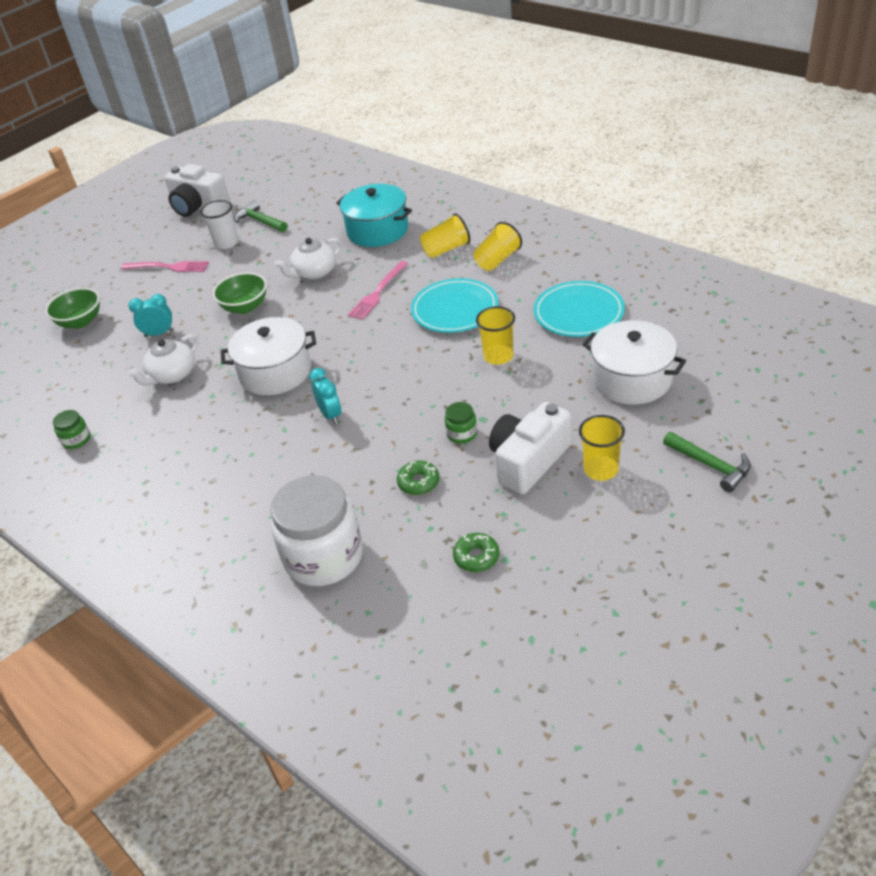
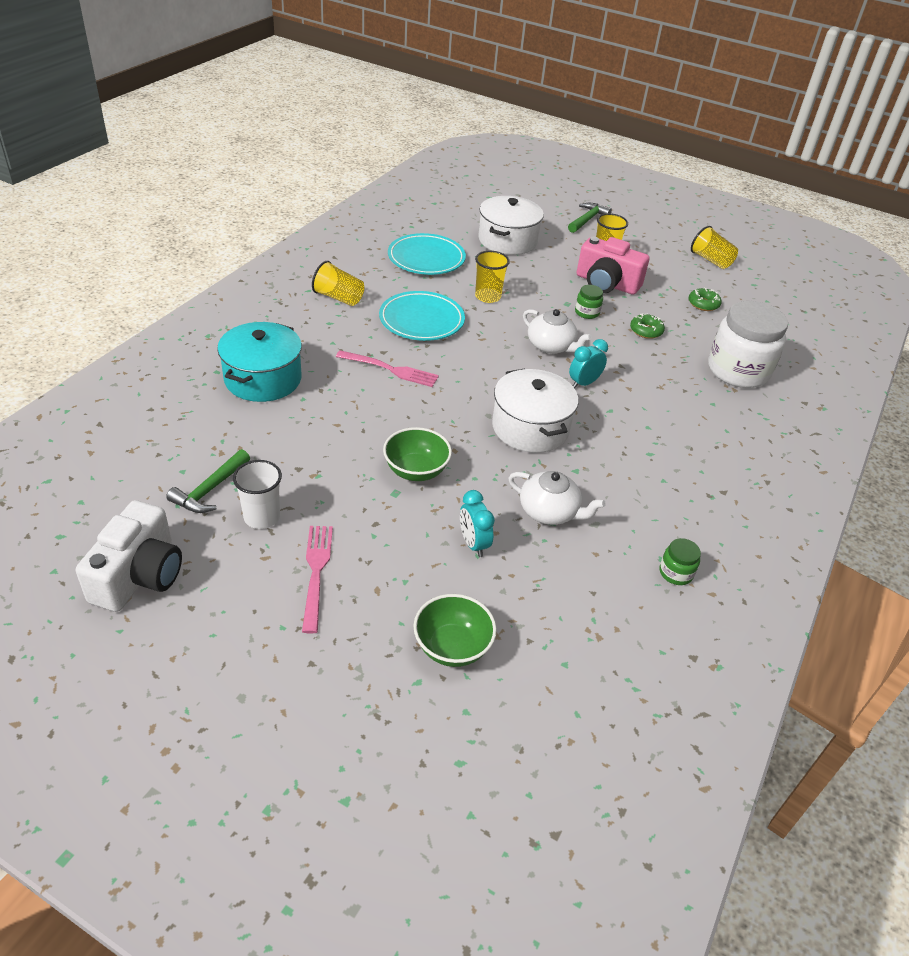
camera: 110 degrees left, 0 degrees up
white teapot [275,238,342,279] -> white teapot moved to [523,309,592,354]
yellow cup [420,213,470,258] -> yellow cup moved to [691,226,738,269]
white camera [489,402,571,495] -> pink camera [577,237,649,295]

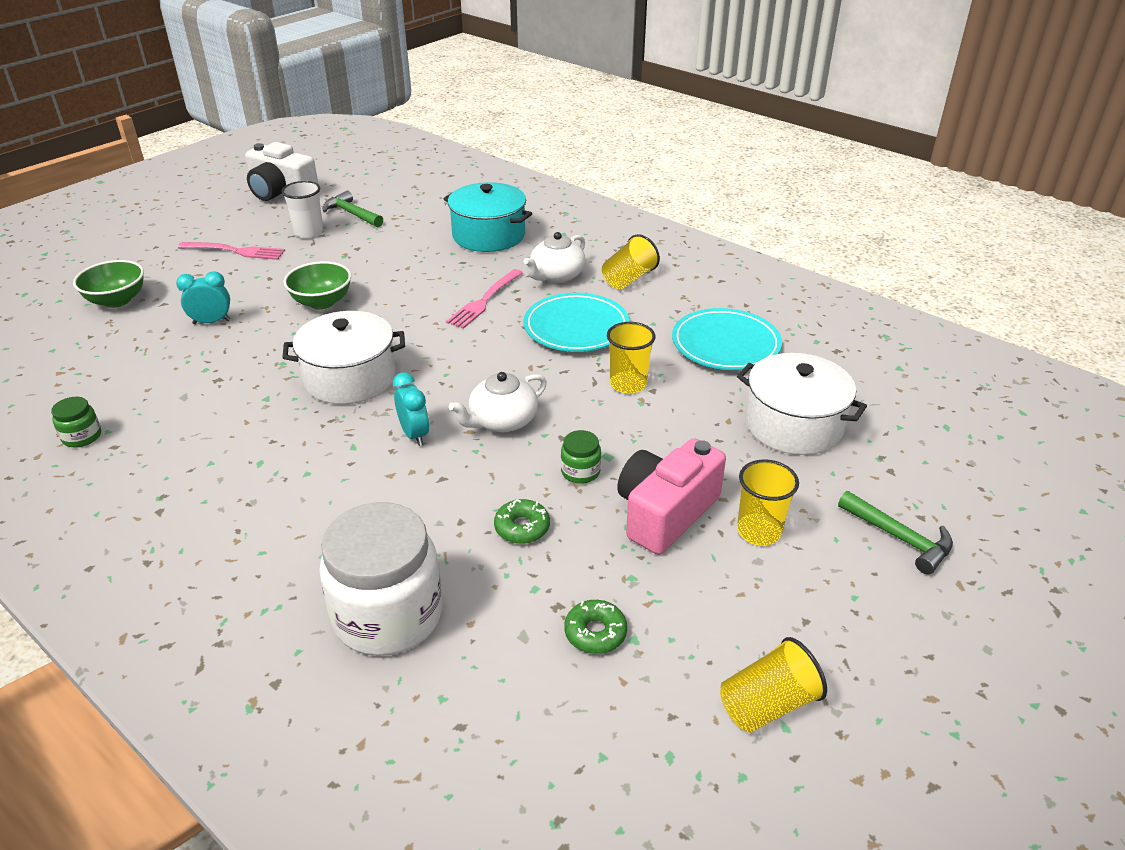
camera: 105 degrees right, 5 degrees down
white teapot [508,471,606,525] -> white teapot moved to [524,232,586,283]

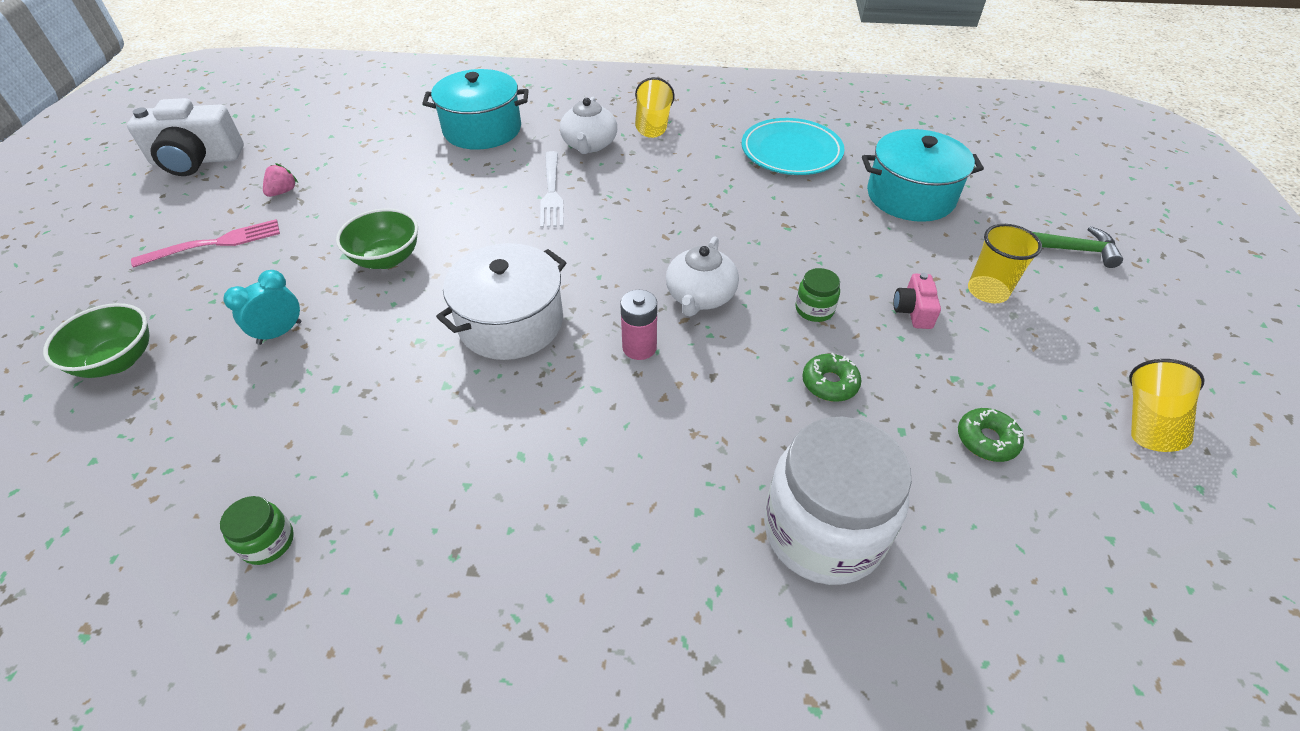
camera: 35 degrees left, 10 degrees up
white cup [281,181,323,238] -> pink strawberry [263,163,298,197]
green hammer [323,191,383,227] -> none
turquoise clock [393,372,429,446] -> pink battery [620,290,657,360]
pink fork [446,269,523,329] -> white fork [540,151,564,228]
turquoise plate [523,293,630,352] -> none
yellow cup [607,322,655,394] -> none
pink camera [617,438,726,555] -> pink camera [893,273,941,329], size x0.49
white pot [737,353,867,455] -> turquoise pot [862,129,984,222]

